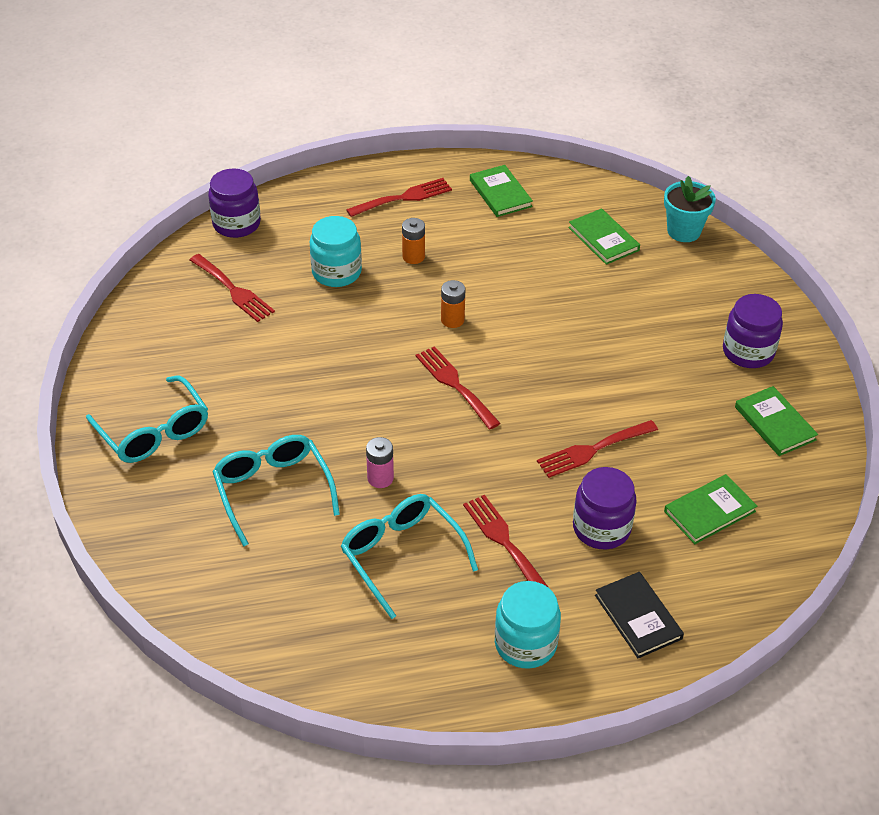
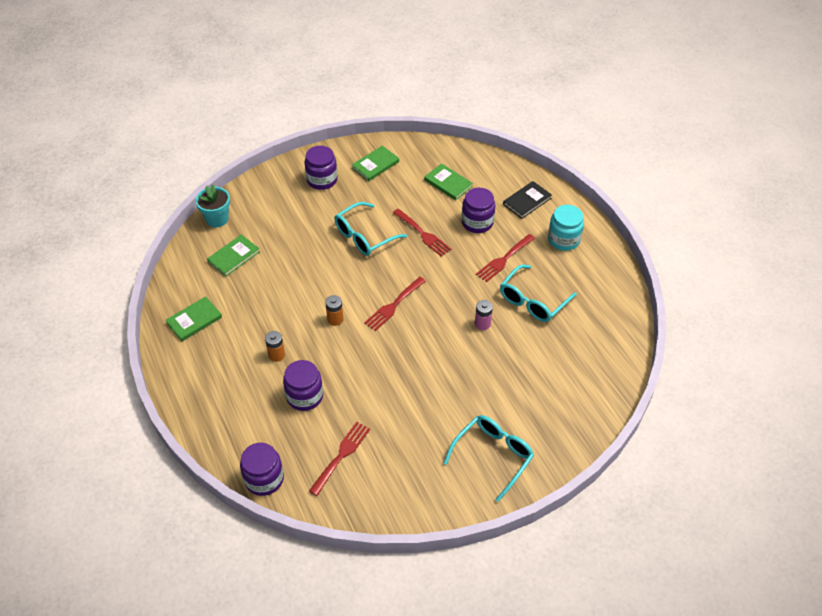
camera: 105 degrees left, 5 degrees up
turquoise glasses [212,435,340,547] -> turquoise glasses moved to [334,202,407,256]
turquoise jar [310,216,362,287] -> purple jar [283,360,323,411]
red fork [346,178,452,217] -> none

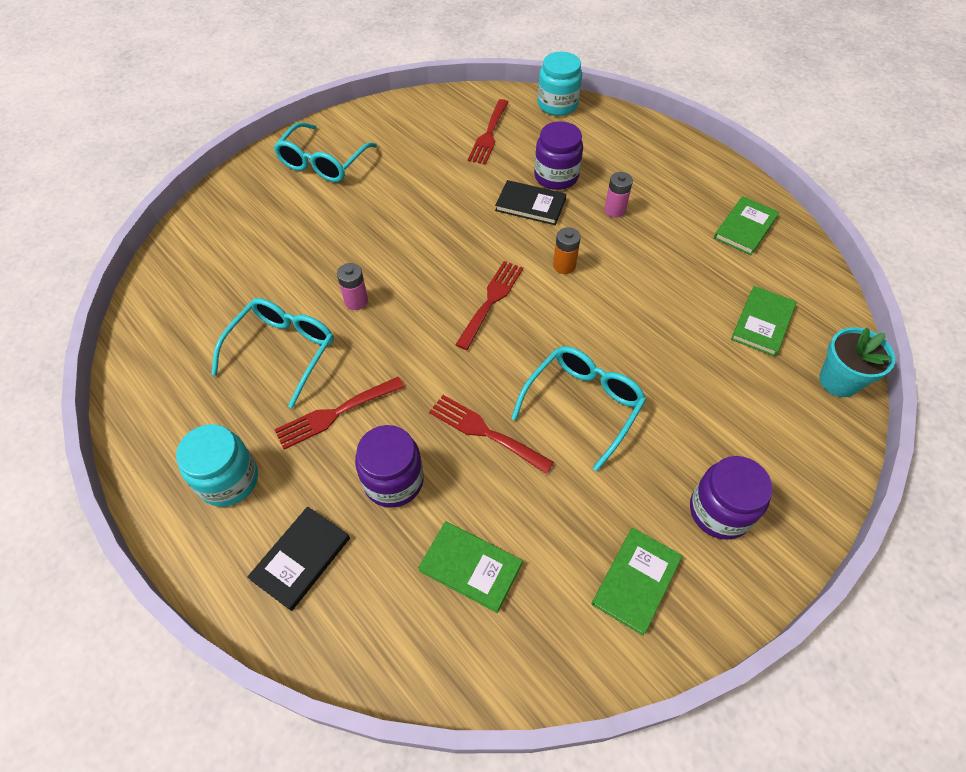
camera: 165 degrees right, 5 degrees up
purple jar [240,443,284,496] -> turquoise jar [537,52,582,116]
orange battery [265,331,285,362] -> pink battery [604,172,633,217]
red fork [476,234,535,282] -> red fork turned 150 degrees counterclockwise [274,377,404,450]
none -> black book [495,180,566,225]

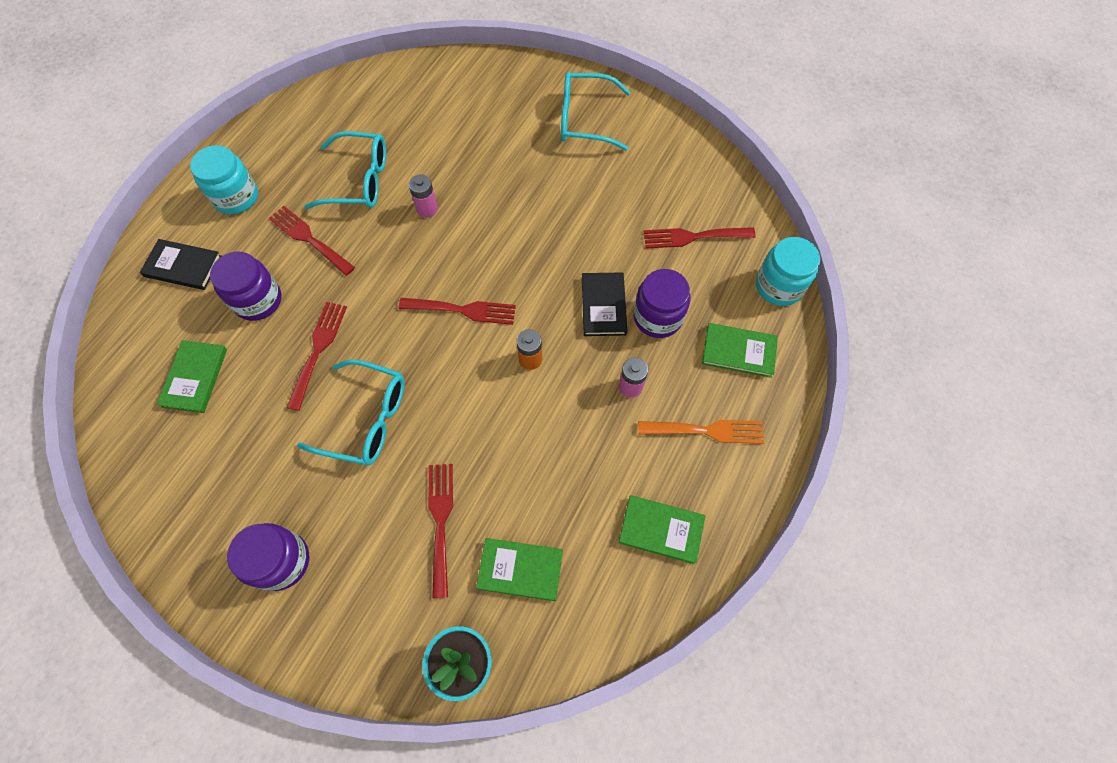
camera: 70 degrees right, 10 degrees up
green book [592,528,682,636] -> green book moved to [702,323,778,378]
none -> red fork [428,464,453,598]
none -> orange fork [638,420,764,444]

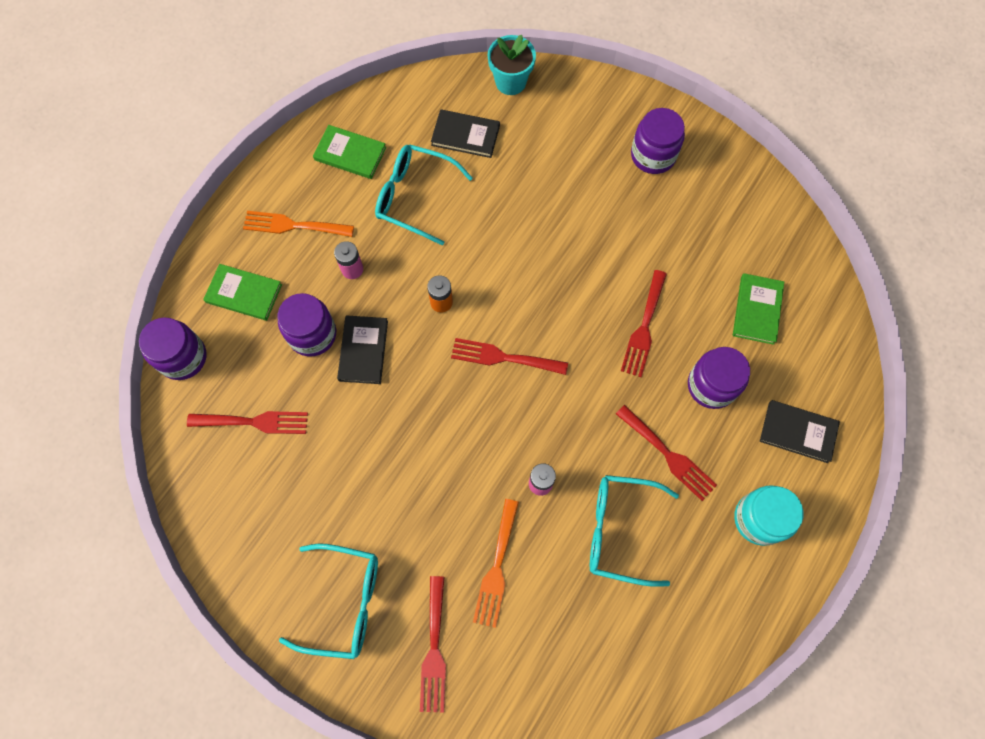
camera: 175 degrees left, 5 degrees up
turquoise glasses [297,360,405,465] -> turquoise glasses moved to [375,144,473,246]
red fork [428,464,453,598] -> red fork moved to [420,576,446,712]
green book [476,538,563,601] -> black book [431,109,500,158]
turquoise jar [756,237,820,306] -> purple jar [139,317,206,380]
none -> orange fork [473,499,519,628]

